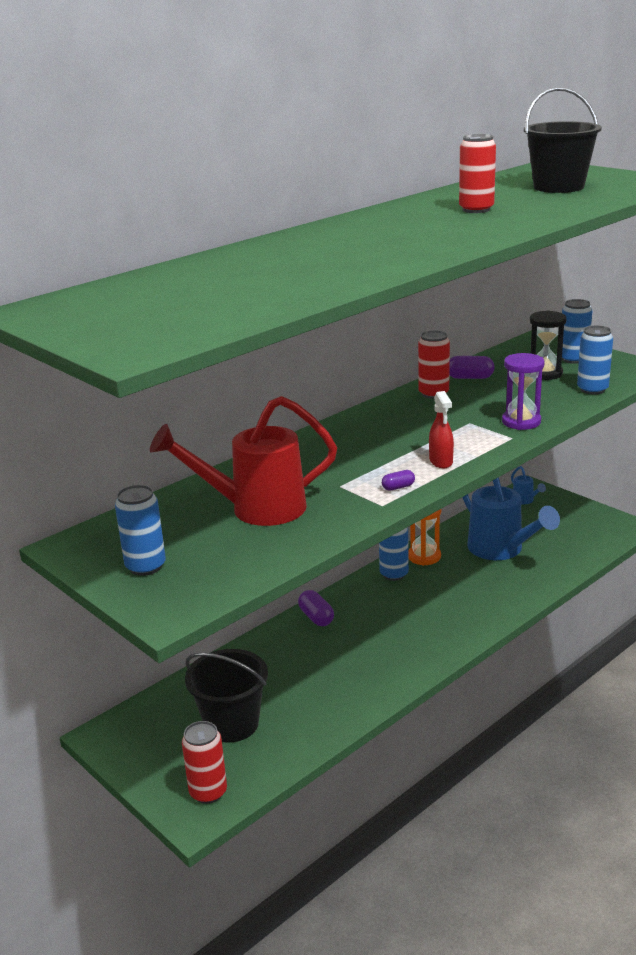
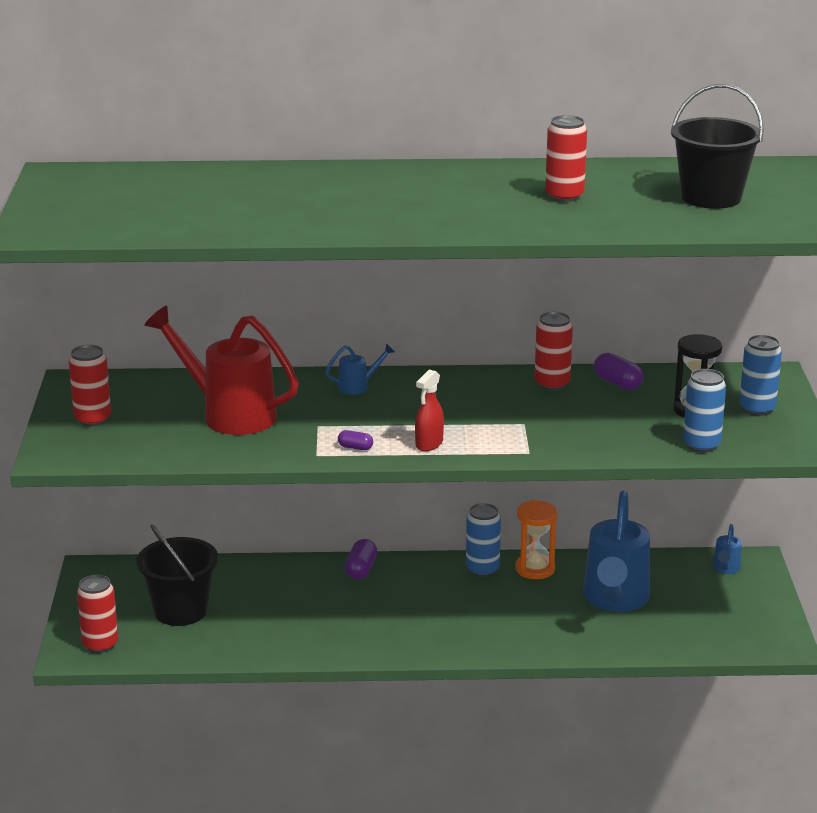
camera: 40 degrees right, 0 degrees up
blue can [115,485,166,576] -> red can [69,345,111,426]
purple hourglass [502,353,545,430] -> none
none -> blue watering can [325,343,395,395]

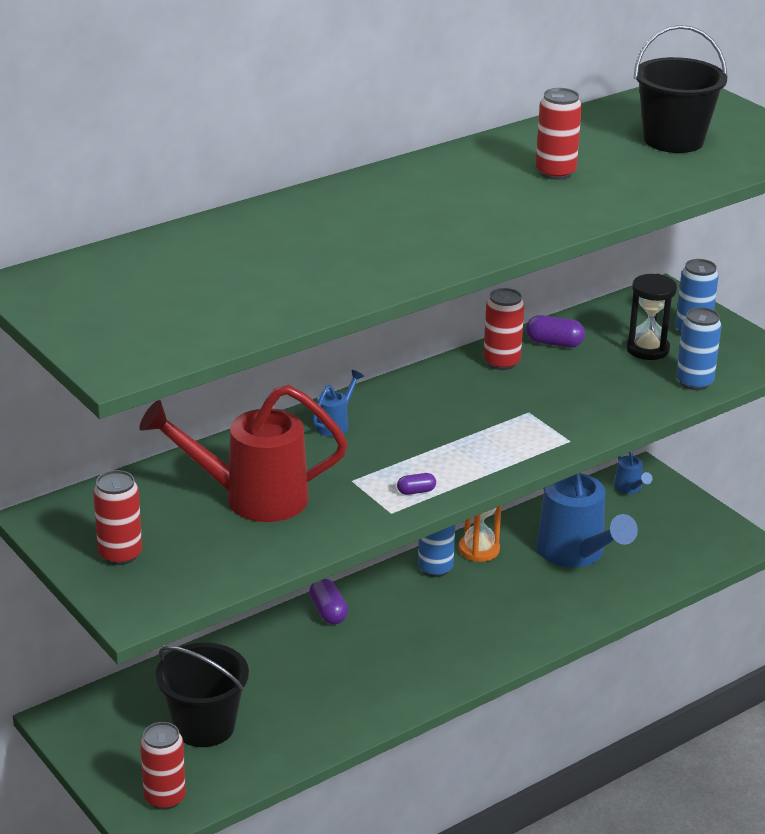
camera: 35 degrees left, 5 degrees up
red spray bottle [415,370,444,451] -> none

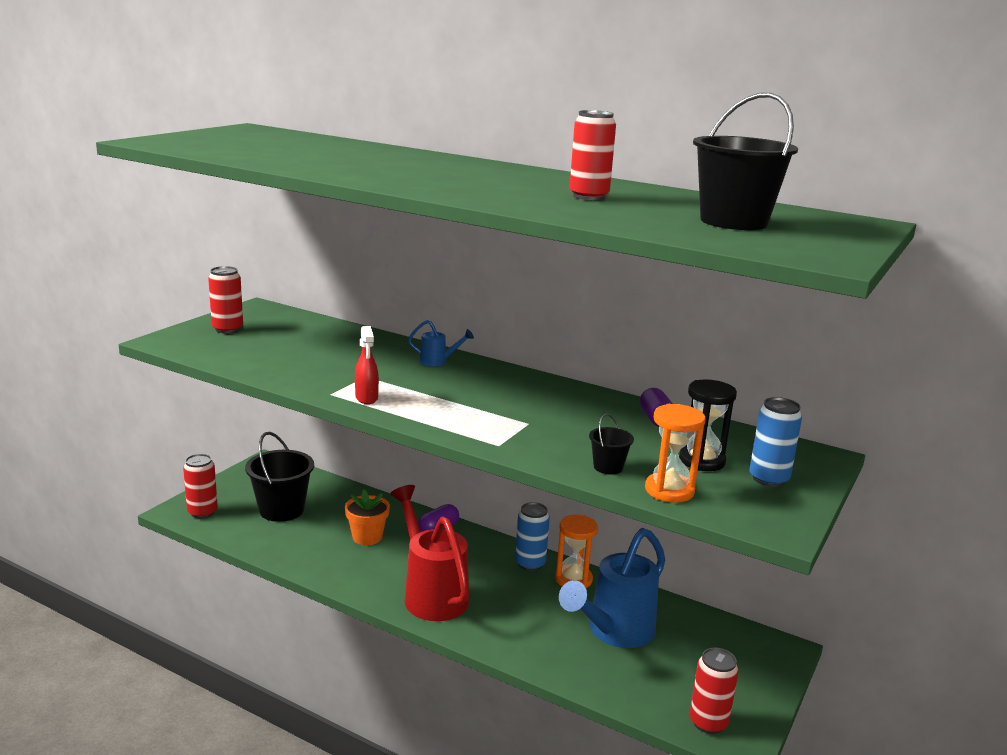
camera: 65 degrees right, 10 degrees down
red watering can [139,385,348,522] -> red watering can moved to [390,485,469,621]
purple capsule [397,473,436,495] -> red spray bottle [355,326,379,404]
red can [483,288,524,370] -> red can moved to [690,648,738,734]
blue watering can [614,451,652,494] -> none
blue can [676,307,722,390] -> orange hourglass [645,404,705,503]
none -> orange flower pot [345,489,390,545]
none -> black bucket [589,414,634,475]

